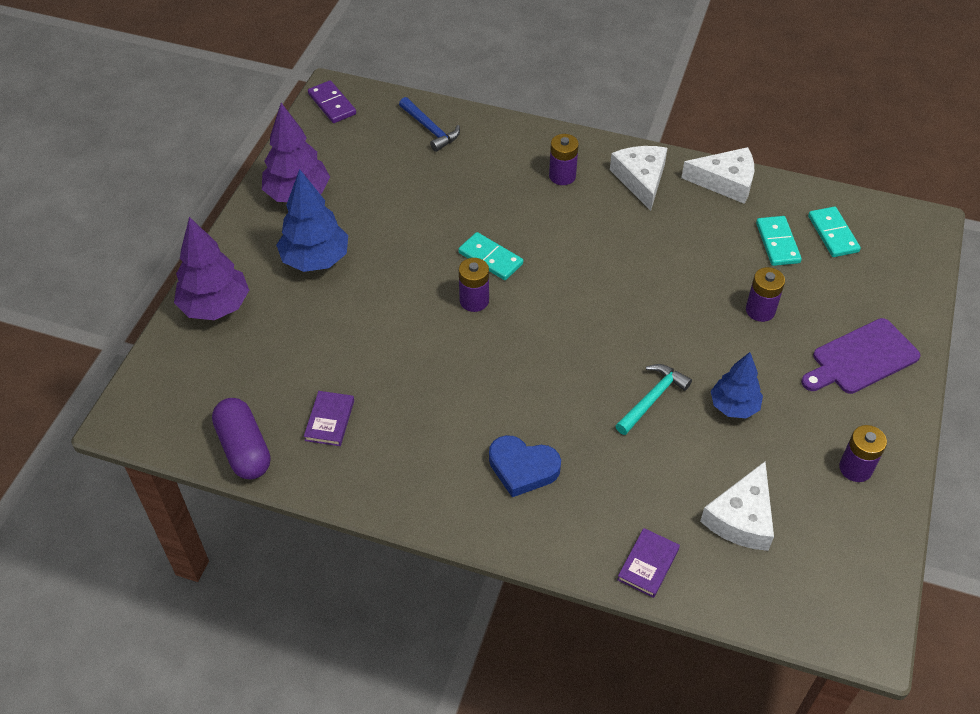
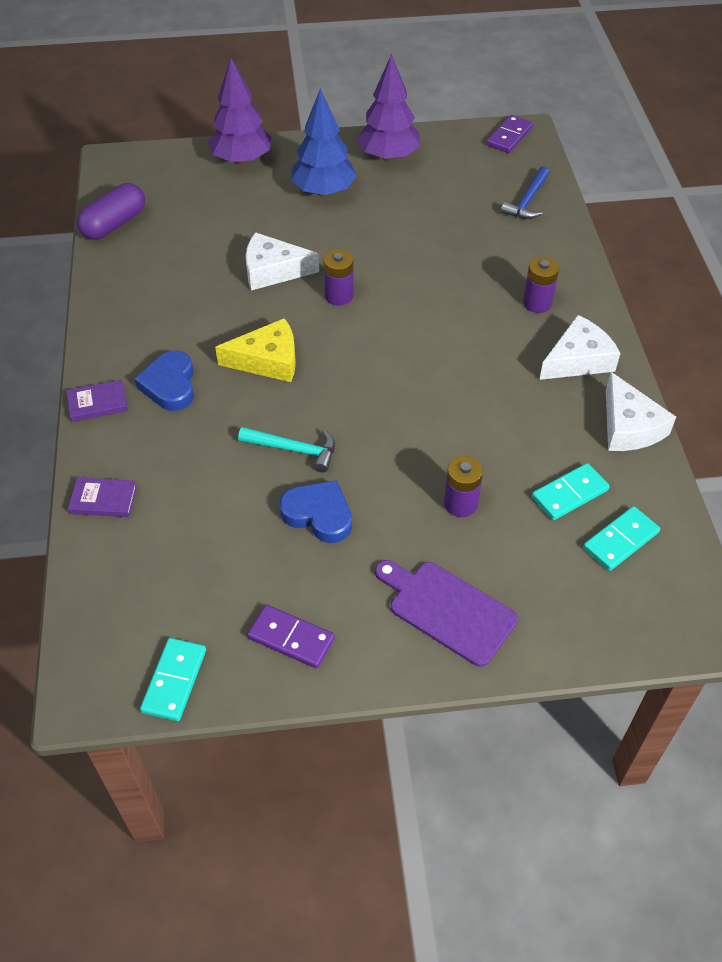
camera: 65 degrees right, 0 degrees up
purple book [304,391,354,446] -> purple book moved to [66,380,128,422]
turquoise domino [458,232,523,280] -> turquoise domino moved to [140,638,206,721]
white cheese [700,462,774,551] -> white cheese moved to [246,232,319,291]
blue tree [711,352,763,419] -> blue heart [280,480,352,543]
purple battery [839,425,887,482] -> purple domino [247,605,335,669]
none -> yellow cheese [215,318,296,382]

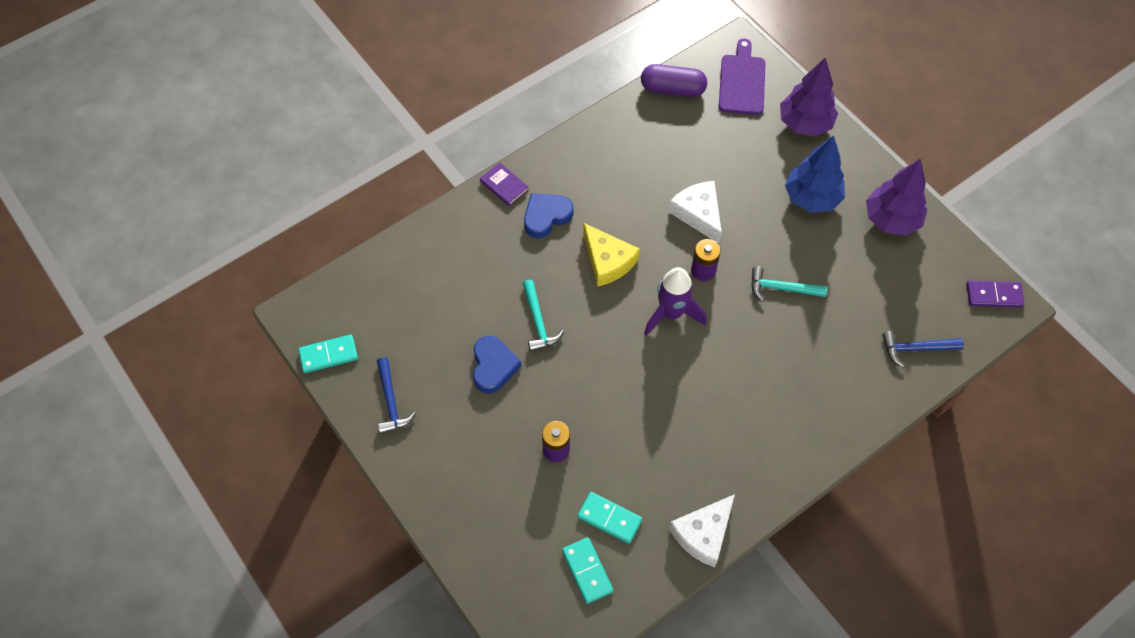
camera: 60 degrees right, 10 degrees up
purple book [68,478,137,517] -> none
purple domino [247,605,335,669] -> blue hammer [377,357,416,434]
purple cutting board [375,560,518,667] -> purple cutting board moved to [719,39,766,115]
purple battery [523,257,559,313] -> none
white cheese [539,315,620,380] -> none
turquoise domino [583,506,660,571] -> turquoise domino turned 45 degrees clockwise [562,537,613,604]
none -> purple rocket [644,267,706,336]
none -> turquoise hammer [751,266,827,302]

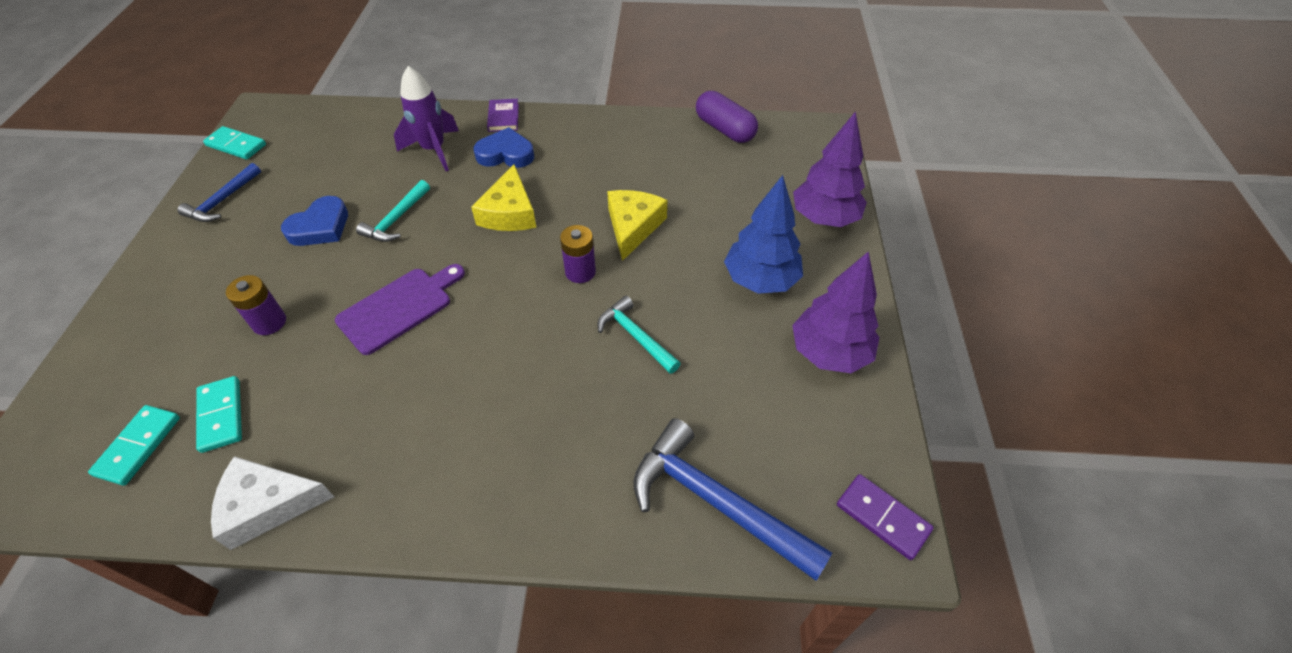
camera: 40 degrees right, 10 degrees down
purple rocket [644,267,706,336] -> purple rocket moved to [394,66,459,171]
white cheese [669,181,722,244] -> yellow cheese [607,190,667,261]
purple cutting board [719,39,766,115] -> purple cutting board moved to [335,264,465,355]
blue hammer [882,331,964,367] -> blue hammer [633,418,832,581], size x1.72

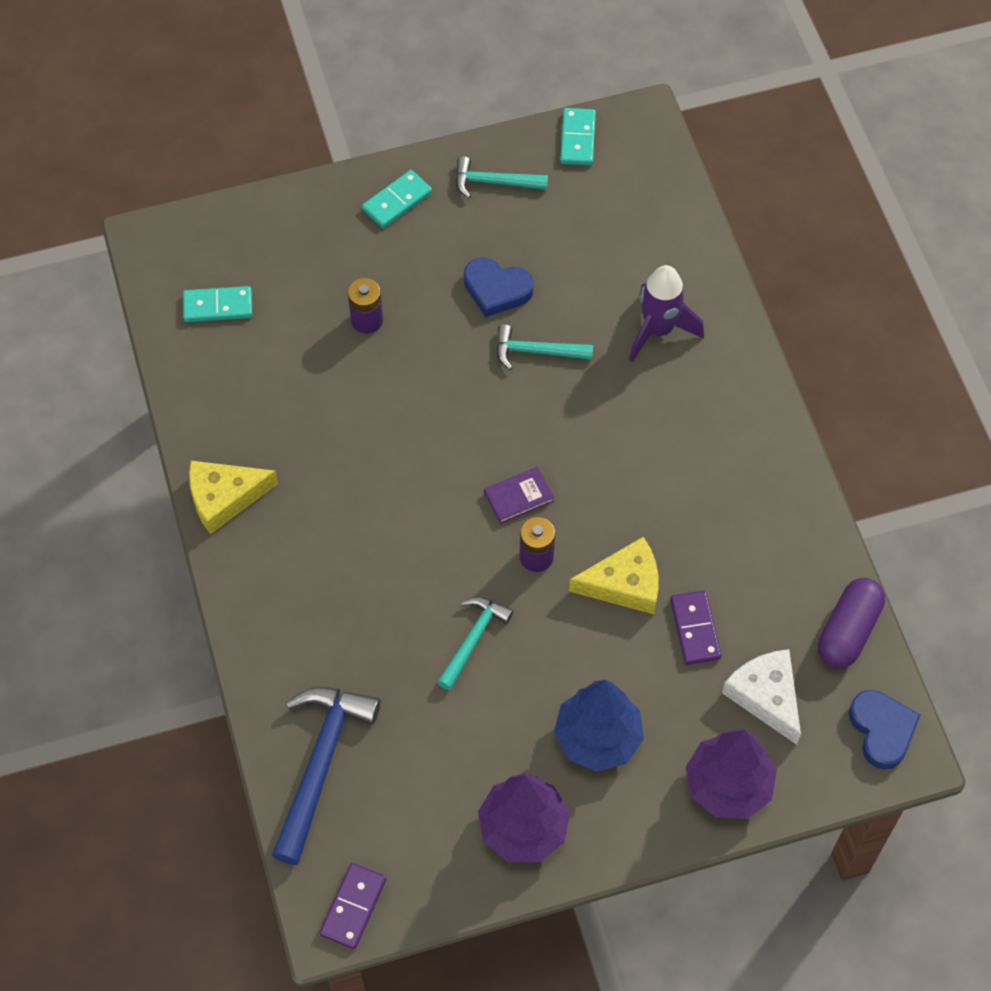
camera: 70 degrees right, 10 degrees up
blue hammer [177,163,261,222] -> turquoise hammer [456,156,548,198]
turquoise domino [196,376,242,453] -> turquoise domino moved to [362,170,432,228]
white cheese [211,456,334,550] -> white cheese moved to [722,649,801,745]
purple cutting board [335,264,465,355] -> none
yellow cheese [471,164,536,231] -> yellow cheese moved to [189,461,278,534]
blue heart [474,127,534,168] -> blue heart moved to [849,690,920,769]
purple book [487,99,519,132] -> purple book moved to [484,467,554,524]
none -> purple domino [670,590,721,665]

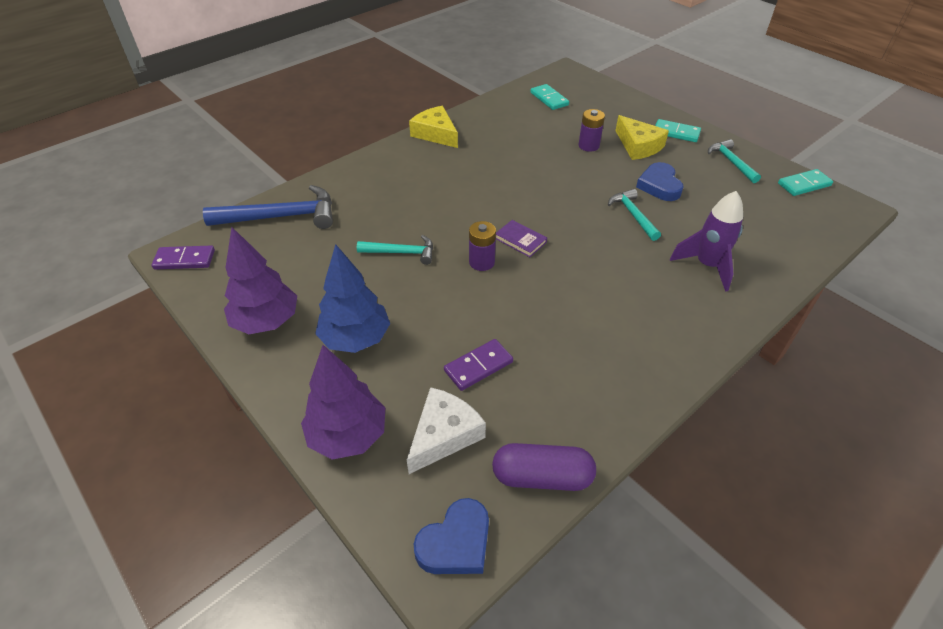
camera: 65 degrees right, 15 degrees down
yellow cheese [569,537,659,614] -> yellow cheese moved to [615,115,669,160]

